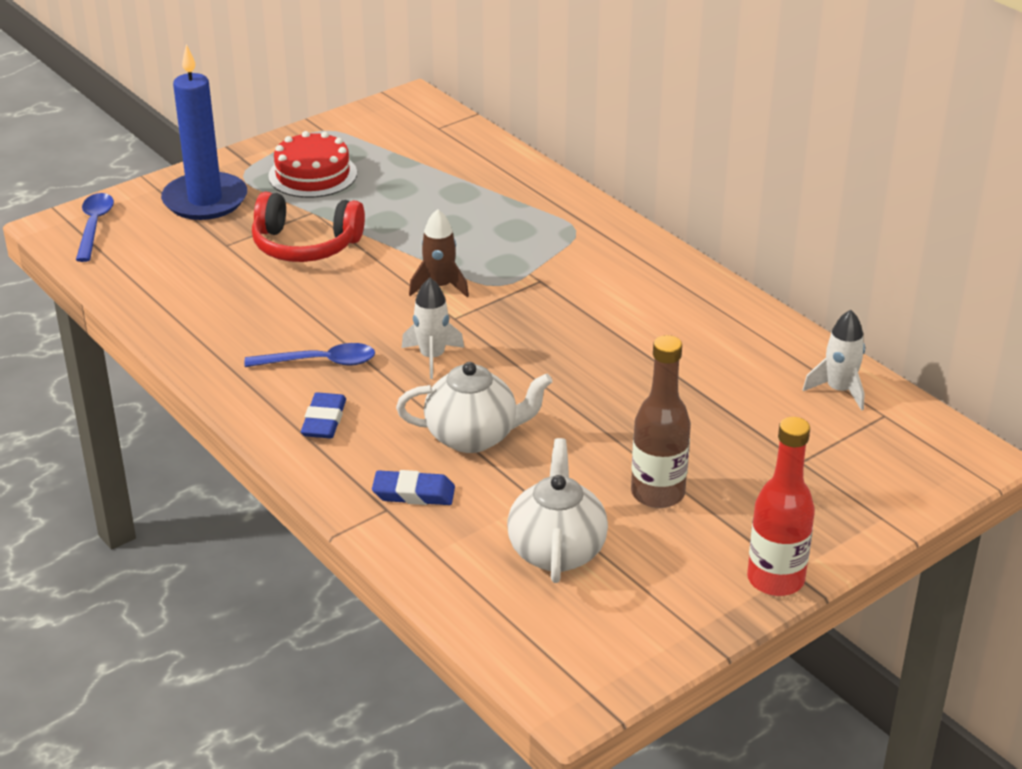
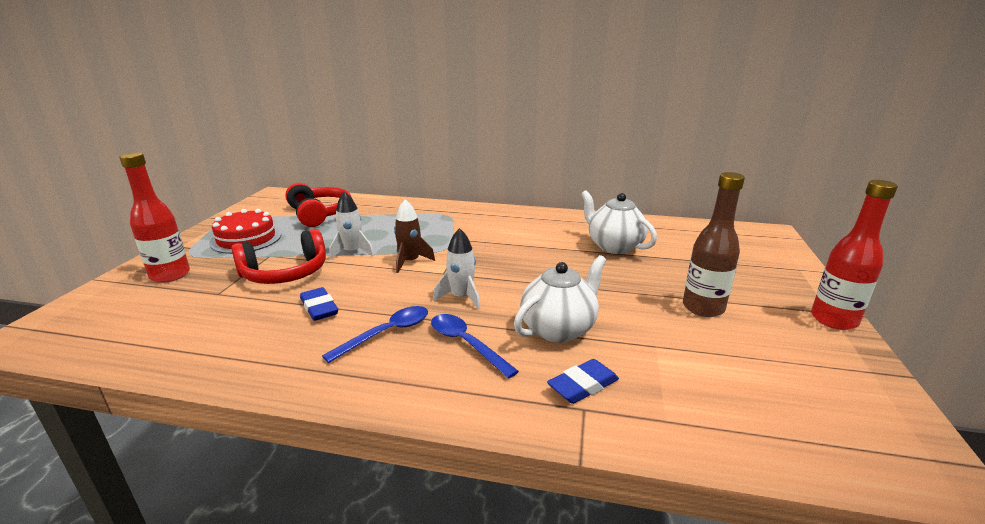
camera: 40 degrees left, 10 degrees down
blue spoon [76,193,114,262] -> blue spoon moved to [431,314,519,379]
blue candle [161,44,247,220] -> red bottle [119,152,190,283]
blue eraser [301,392,346,438] -> blue eraser moved to [300,287,338,321]
white teapot [507,438,608,583] -> white teapot moved to [581,190,657,254]
white rocket [803,310,865,411] -> white rocket moved to [329,191,374,260]
none -> red headphones [285,183,352,227]

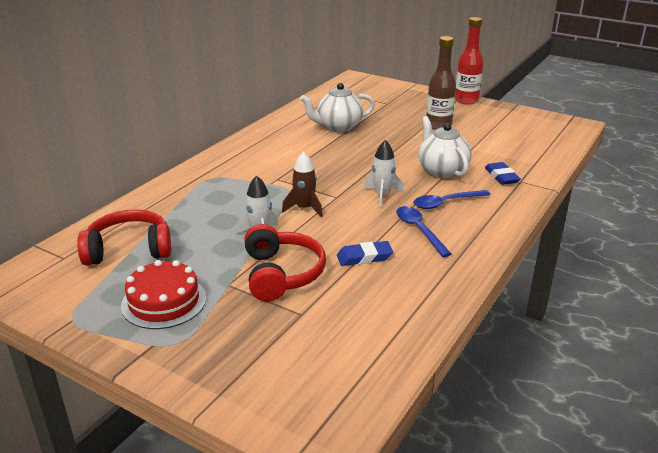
camera: 70 degrees left, 5 degrees up
red bottle [119,152,190,283] -> none

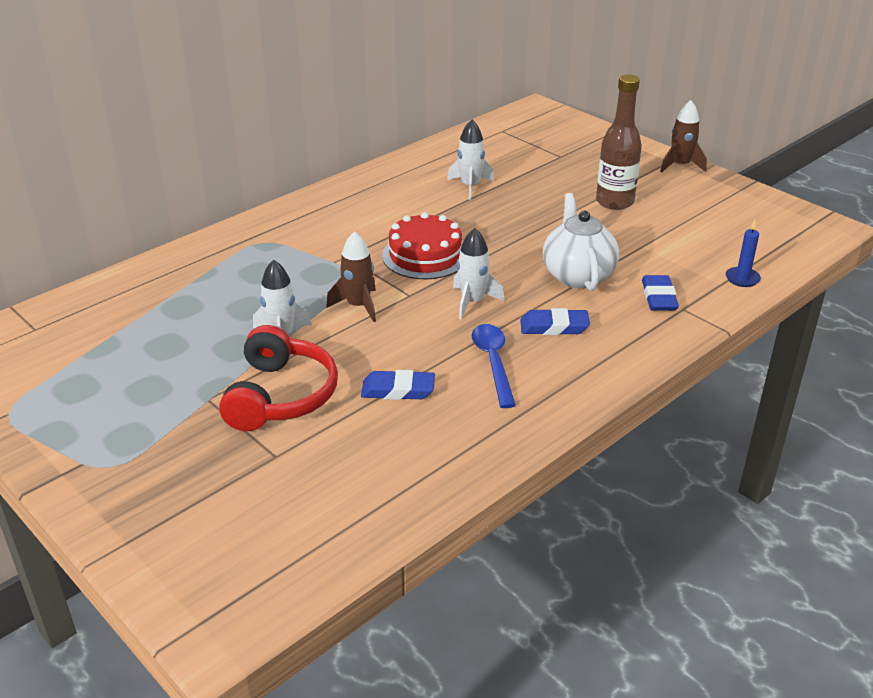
camera: 15 degrees right, 5 degrees up
red headphones [77,210,171,265] -> none
red cake [121,260,206,329] -> red cake moved to [382,212,463,279]
white teapot [300,83,375,132] -> white rocket [447,120,494,200]
blue spoon [413,190,490,209] -> blue eraser [520,308,590,335]
red bottle [455,17,483,105] -> brown rocket [660,100,707,173]
none -> blue candle [725,220,761,287]

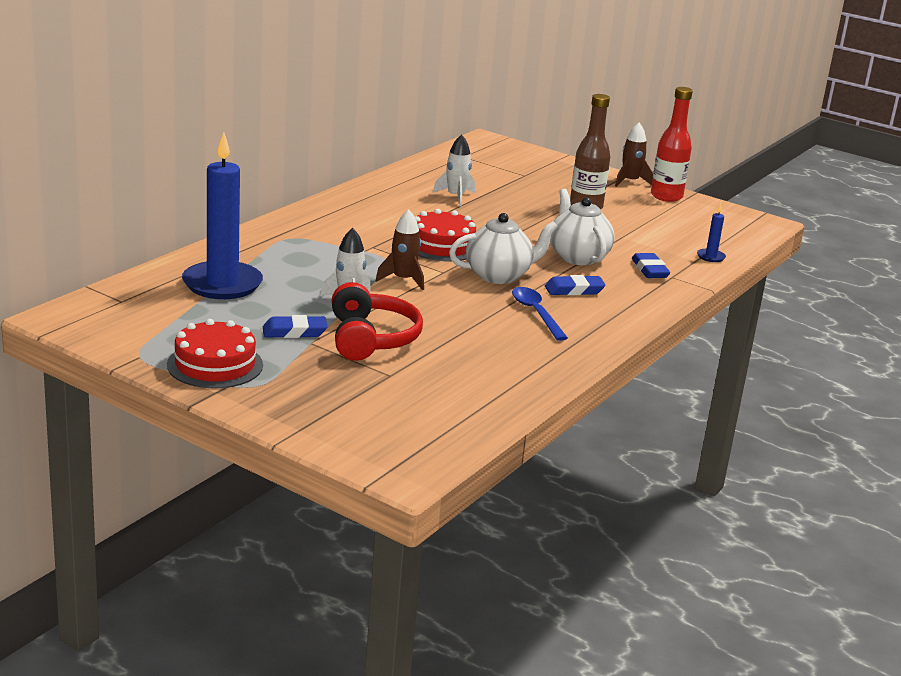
camera: 15 degrees left, 10 degrees down
blue eraser [361,370,435,400] -> blue eraser moved to [263,315,328,338]
white rocket [453,228,505,319] -> white teapot [449,213,558,284]
none -> red cake [167,319,263,388]
none -> blue candle [182,132,263,299]
none -> red bottle [651,87,693,202]

